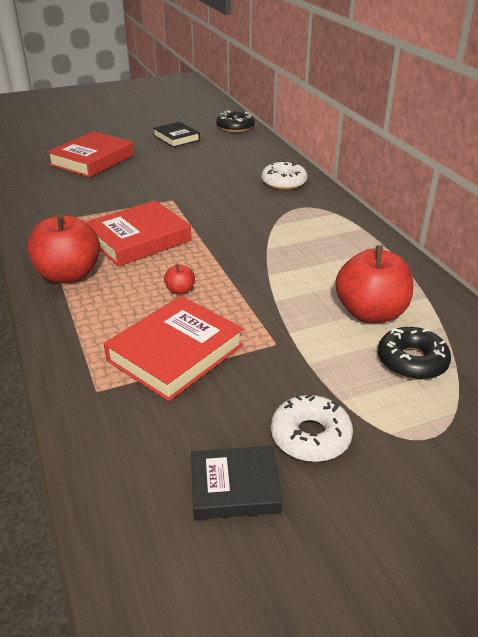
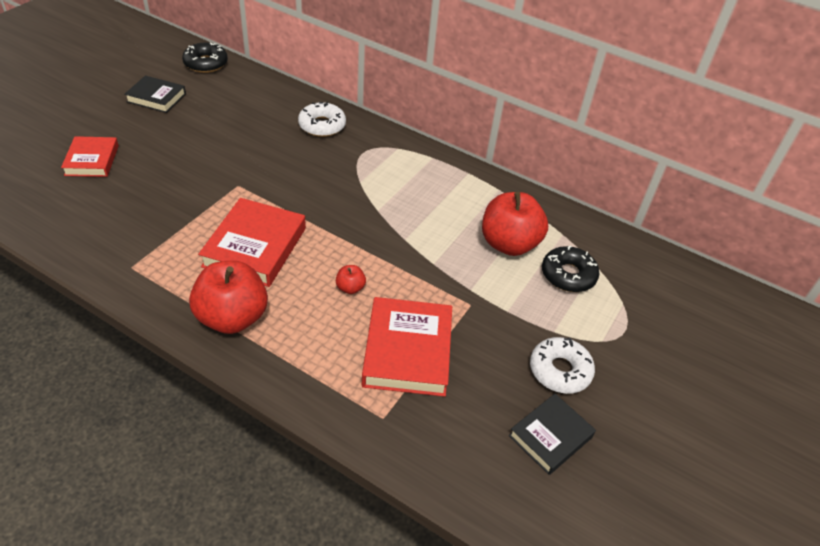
camera: 40 degrees left, 10 degrees up
red book [47,131,134,177] -> red book [61,136,119,177], size x0.63

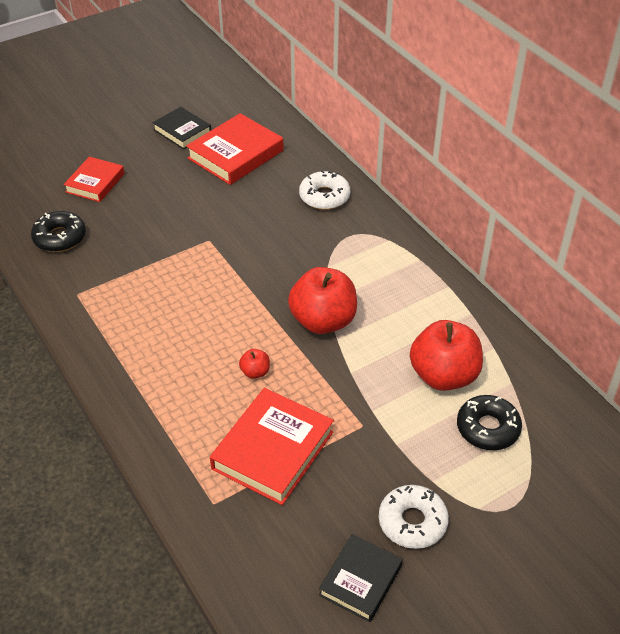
camera: 30 degrees right, 0 degrees up
black donut [182,42,228,73] -> black donut moved to [31,211,86,252]
red apple [189,261,268,334] -> red apple moved to [288,267,357,334]
red book [198,198,306,287] -> red book moved to [186,113,284,185]
black book [509,394,596,475] -> black book turned 45 degrees counterclockwise [319,534,403,622]

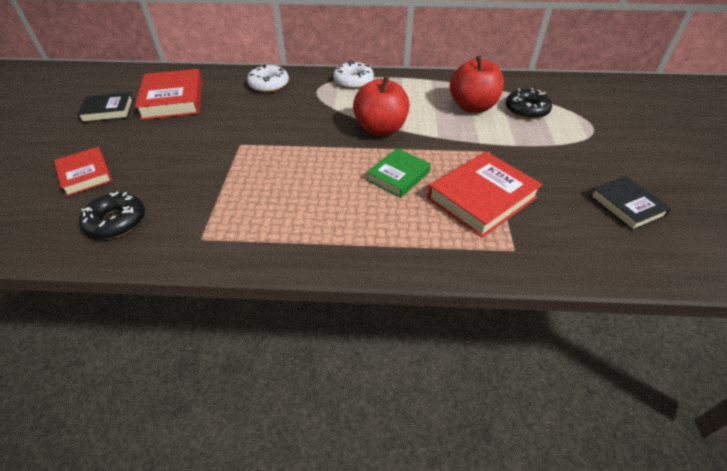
camera: 55 degrees left, 0 degrees up
red book [210,388,334,505] -> red book turned 75 degrees clockwise [427,151,543,238]
red apple [239,349,270,379] -> green book [367,148,431,198]
white donut [379,485,449,549] -> white donut moved to [333,61,374,89]

